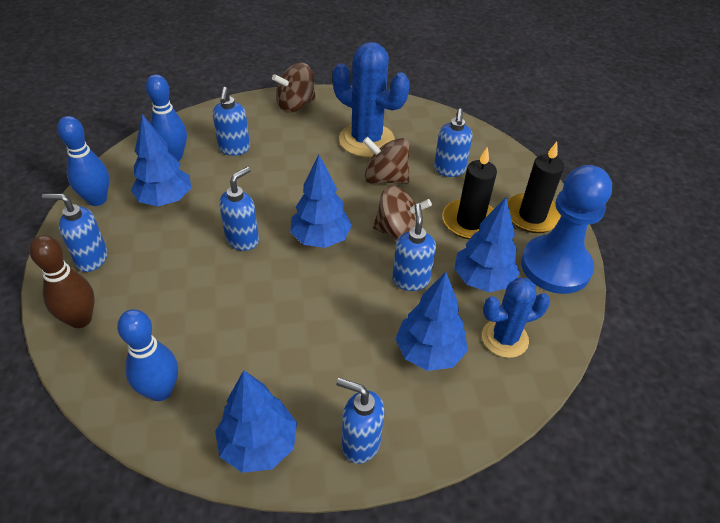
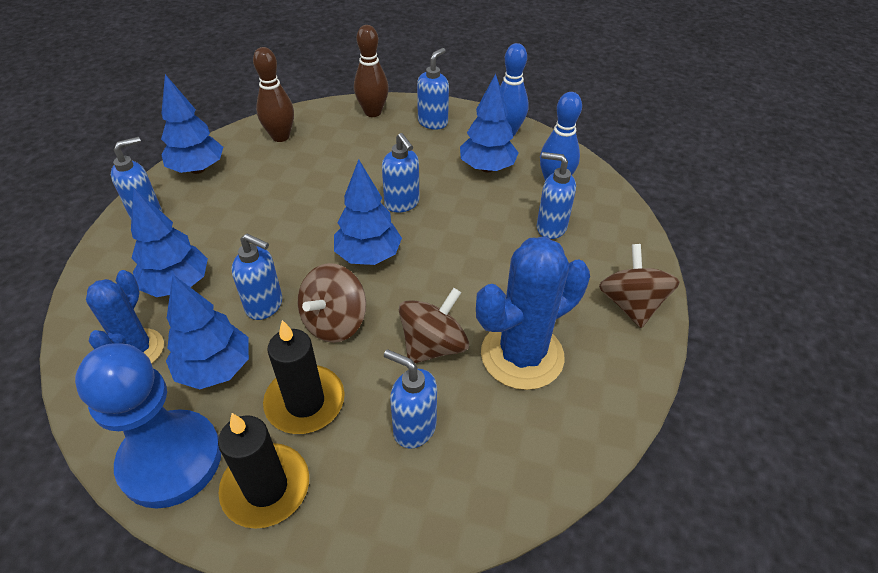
camera: 115 degrees right, 0 degrees up
blue bowling pin [117,309,178,401] -> brown bowling pin [253,47,294,142]

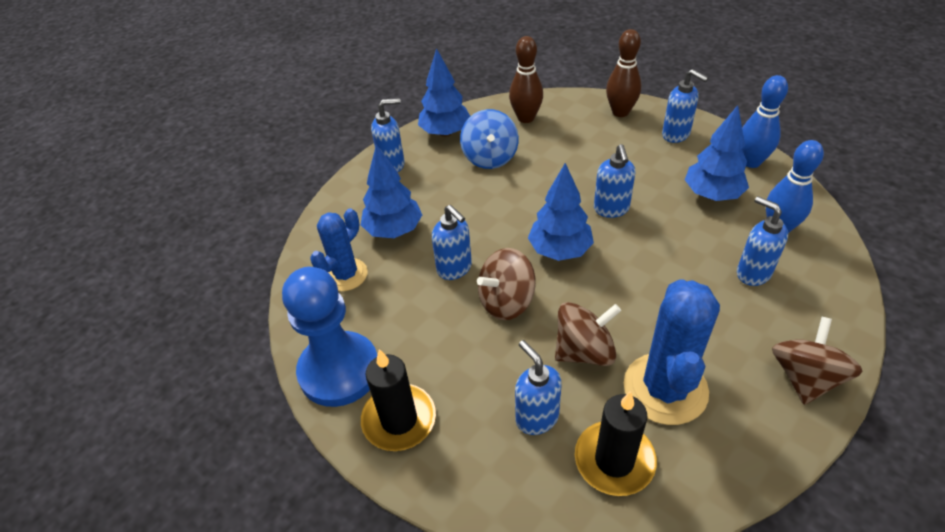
camera: 30 degrees right, 0 degrees up
blue tree [166,275,249,389] -> none
black candle [263,320,345,434] -> black candle moved to [575,391,657,496]
blue soap dispenser [417,48,449,130] -> blue soap dispenser turned 75 degrees clockwise [662,69,708,143]
blue cactus [476,236,590,390] -> blue cactus turned 75 degrees counterclockwise [624,279,720,425]
none -> blue spinning top [460,109,519,169]

